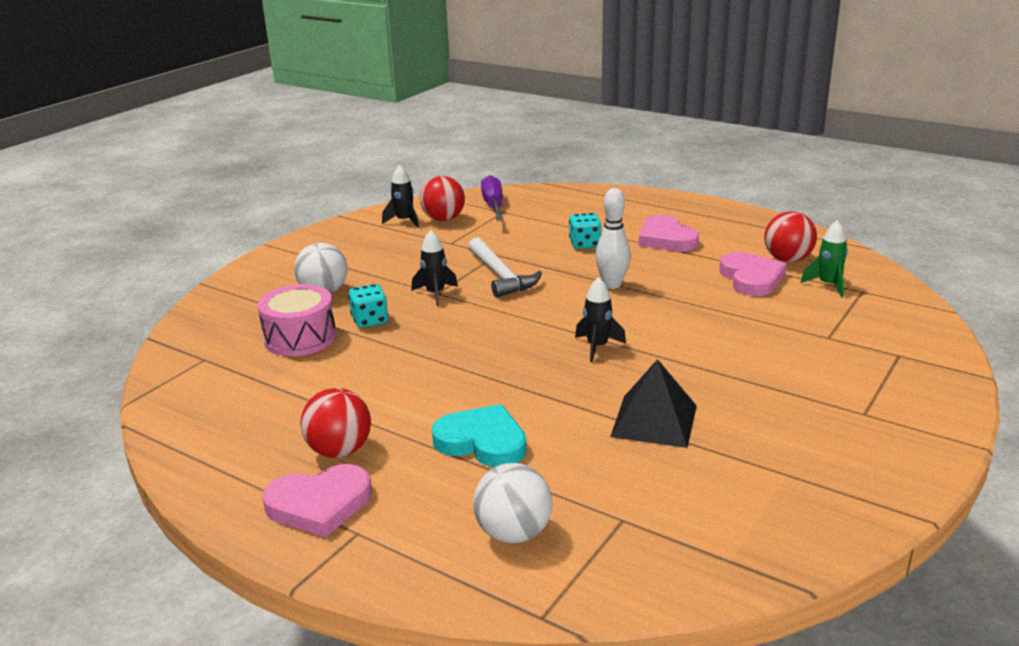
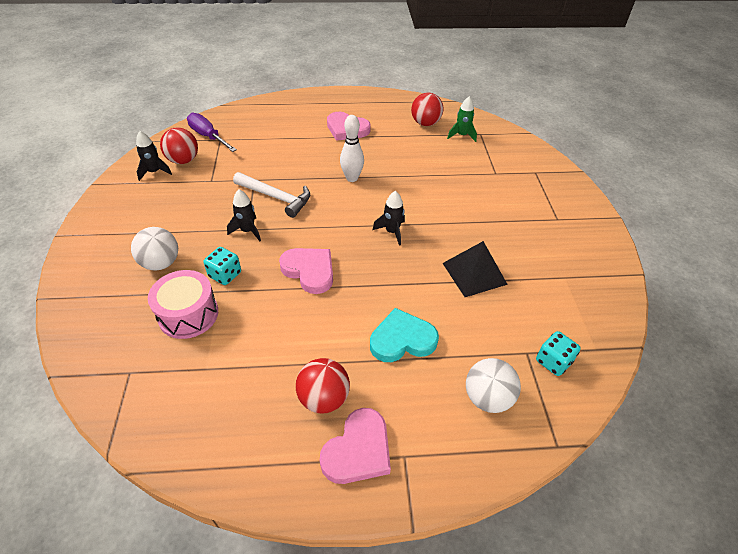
camera: 40 degrees left, 20 degrees up
turquoise dice [569,213,601,249] -> turquoise dice moved to [536,331,581,376]
pink heart [719,252,786,296] -> pink heart moved to [279,248,333,294]

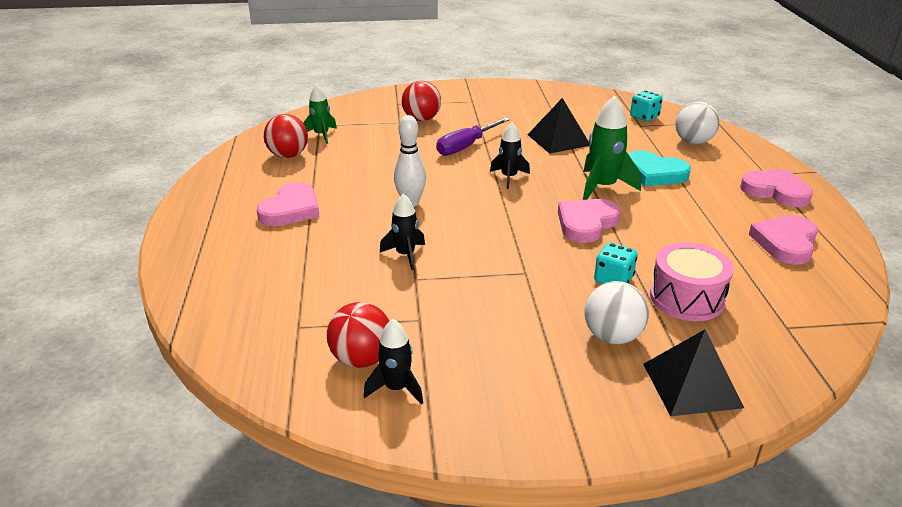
camera: 90 degrees left, 15 degrees down
purple screwdriver [187,113,237,152] -> purple screwdriver moved to [436,118,510,156]
black rocket [227,190,261,241] -> black rocket moved to [380,193,425,270]
white hammer [233,172,310,218] -> none
red ball [296,358,350,414] -> red ball moved to [402,81,441,121]
turquoise heart [370,308,439,362] -> turquoise heart turned 45 degrees counterclockwise [628,151,691,186]
none -> green rocket [583,95,641,200]
none -> black pyramid [643,330,744,416]
none -> pink heart [749,215,818,265]

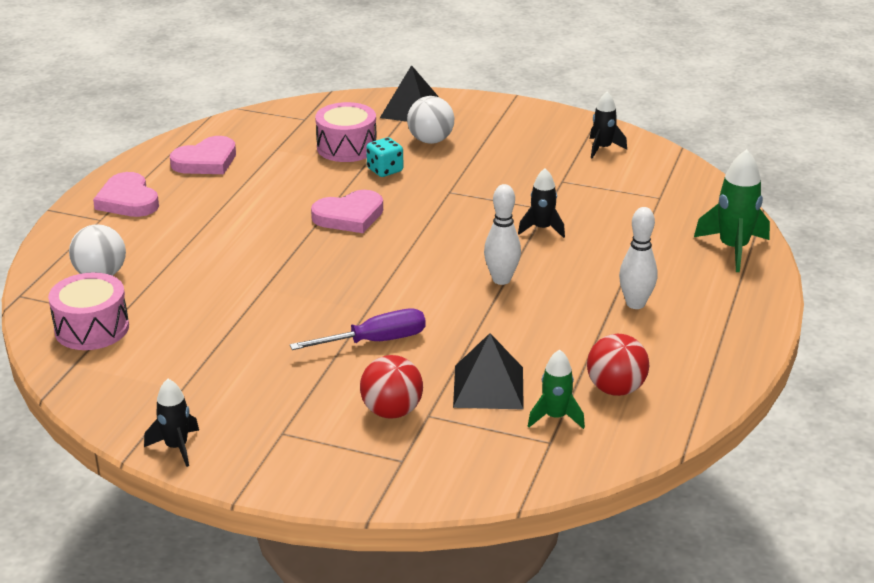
camera: 155 degrees left, 0 degrees up
pink heart [257,182,320,226] -> white bowling pin [619,207,658,309]
red ball [327,302,389,368] -> none
black rocket [490,122,530,189] -> black rocket moved to [144,379,199,467]
black pyramid [527,98,590,154] -> black pyramid moved to [453,333,524,410]
green rocket [583,95,641,200] -> green rocket moved to [694,149,770,272]
turquoise heart [628,151,691,186] -> none
turquoise dice [630,91,663,121] -> pink drum [48,272,129,350]

